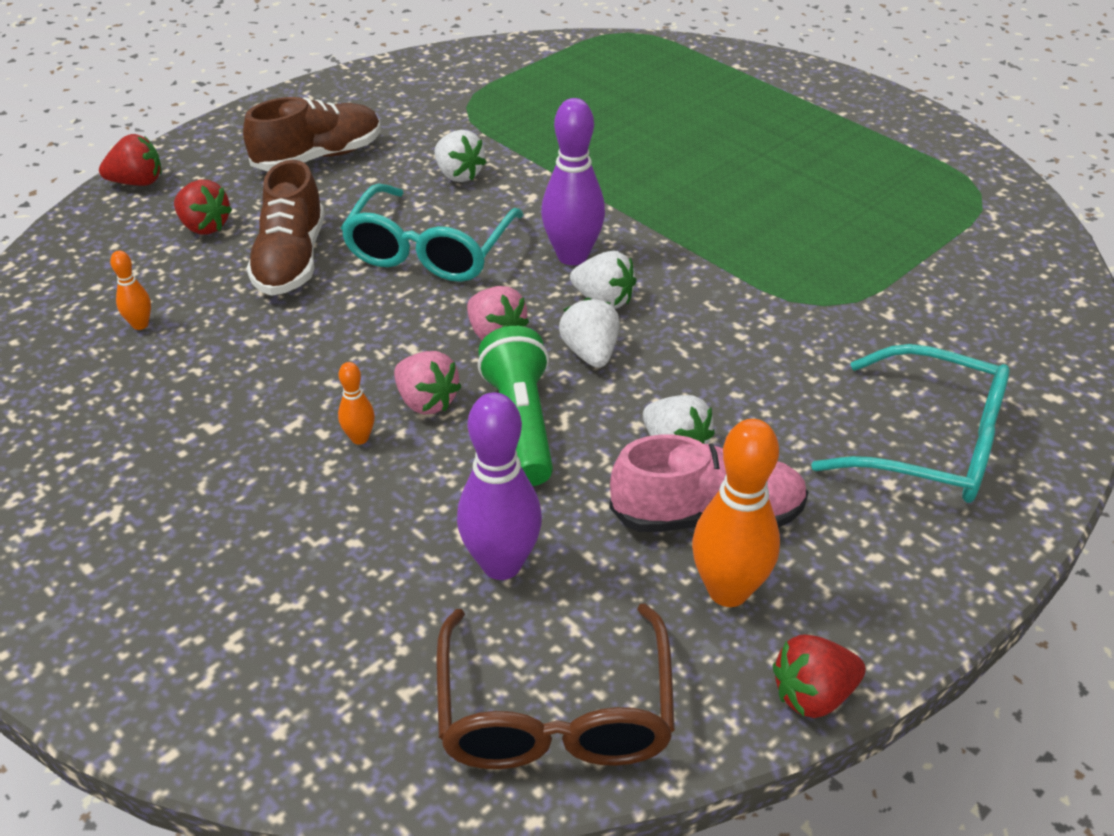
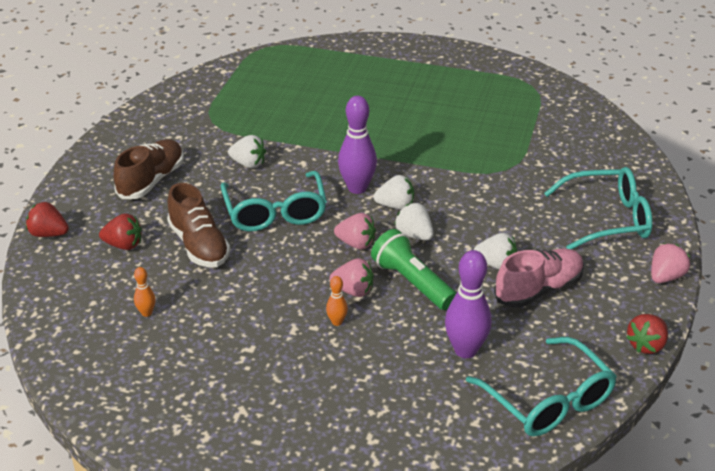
camera: 30 degrees left, 5 degrees down
red strawberry [99,134,162,186] -> red strawberry turned 120 degrees counterclockwise [26,202,69,237]
brown glasses [436,603,675,769] -> turquoise glasses [466,337,617,437]
orange bowling pin [692,419,780,607] -> none
none -> pink strawberry [651,243,690,283]

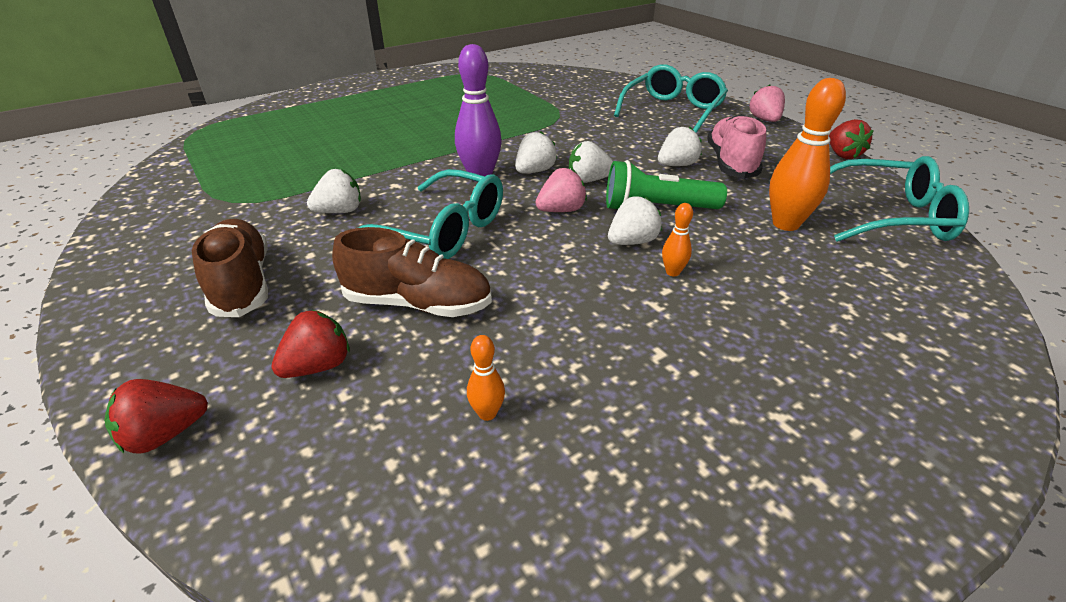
camera: 50 degrees left, 0 degrees up
pink strawberry [329,258,374,297] -> white strawberry [608,197,662,245]
purple bowling pin [445,250,492,358] -> orange bowling pin [769,78,846,231]

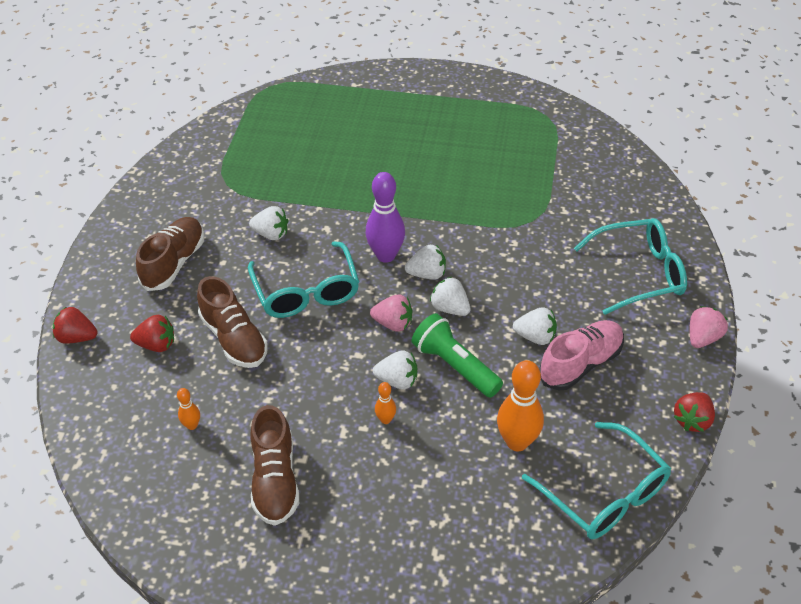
camera: 45 degrees right, 10 degrees up
none -> brown shoe [250,405,299,526]

